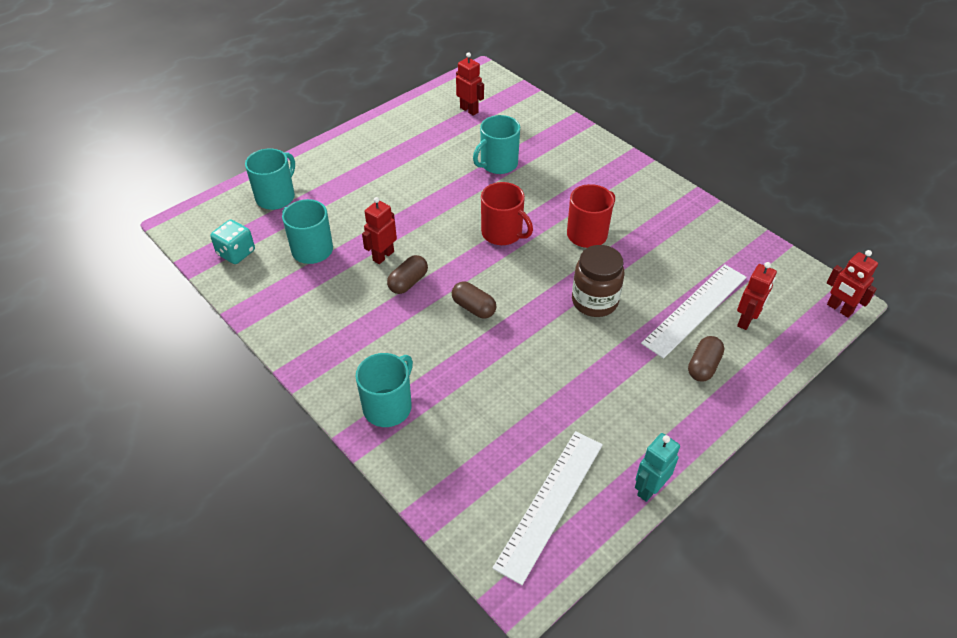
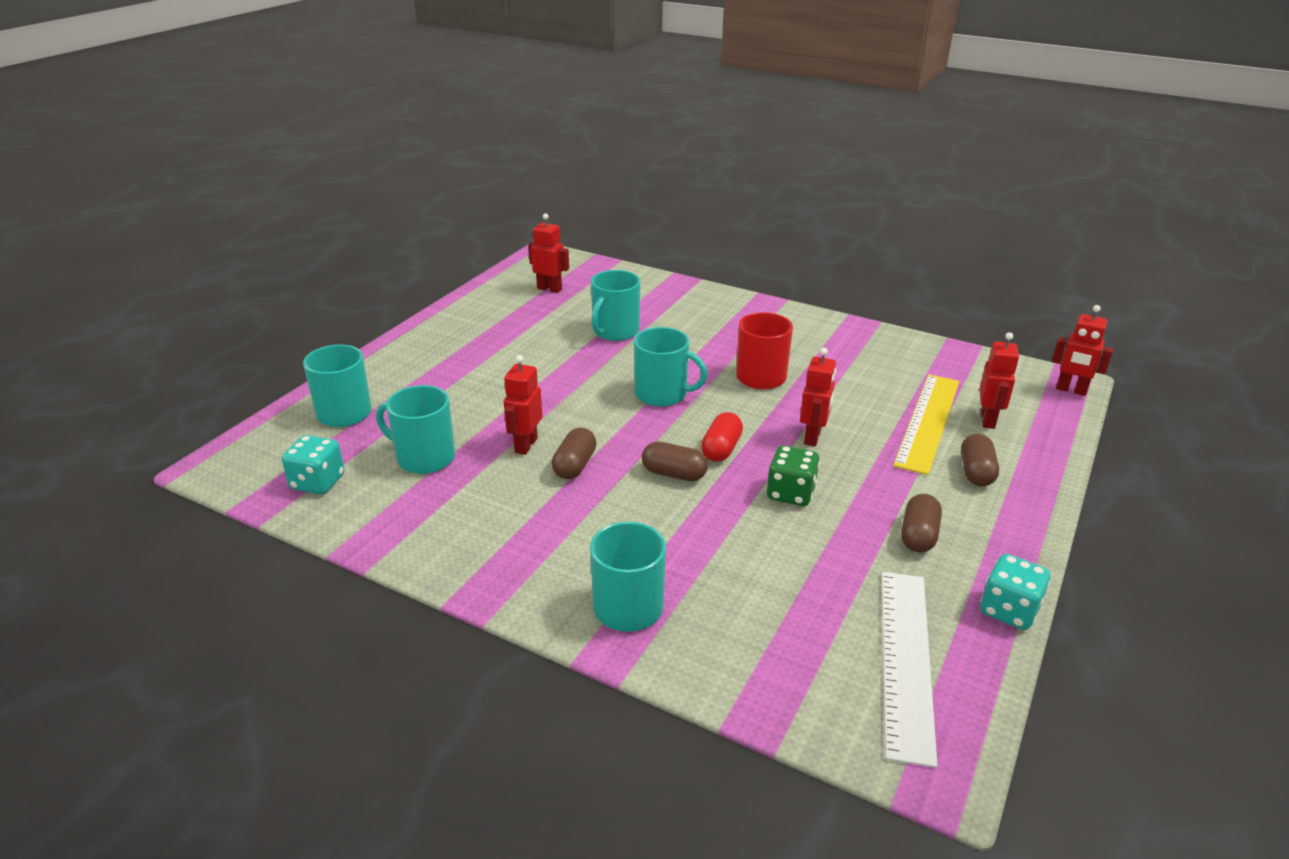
camera: 20 degrees left, 15 degrees down
red mug [481,182,533,245] -> turquoise mug [634,327,708,407]
brown jar [572,245,624,317] -> red robot [800,348,836,446]
turquoise robot [635,433,680,502] -> turquoise dice [980,554,1050,630]
white ruler [641,264,747,359] -> yellow ruler [893,374,959,475]
none -> red capsule [701,412,743,462]
none -> green dice [766,445,820,506]
none -> brown capsule [901,494,942,553]

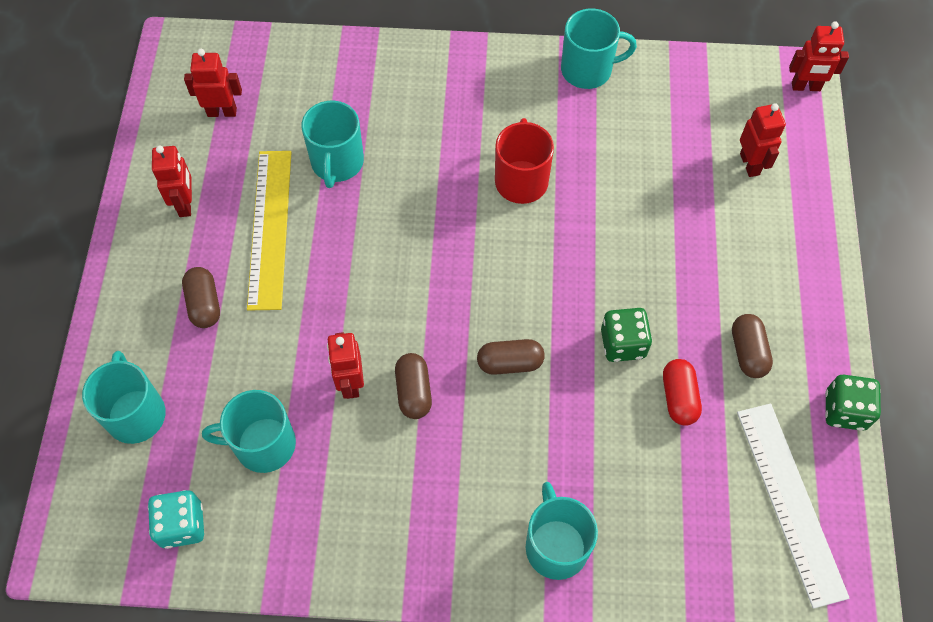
camera: 25 degrees left, 30 degrees up
turquoise mug [634,327,708,407] -> turquoise mug moved to [561,9,637,89]
red capsule [701,412,743,462] -> red capsule moved to [663,359,702,426]
red robot [800,348,836,446] -> red robot moved to [152,145,192,217]
yellow ruler [893,374,959,475] -> yellow ruler moved to [247,151,292,310]
brown capsule [961,434,999,486] -> brown capsule moved to [182,267,220,328]
turquoise dice [980,554,1050,630] -> green dice [825,375,881,431]

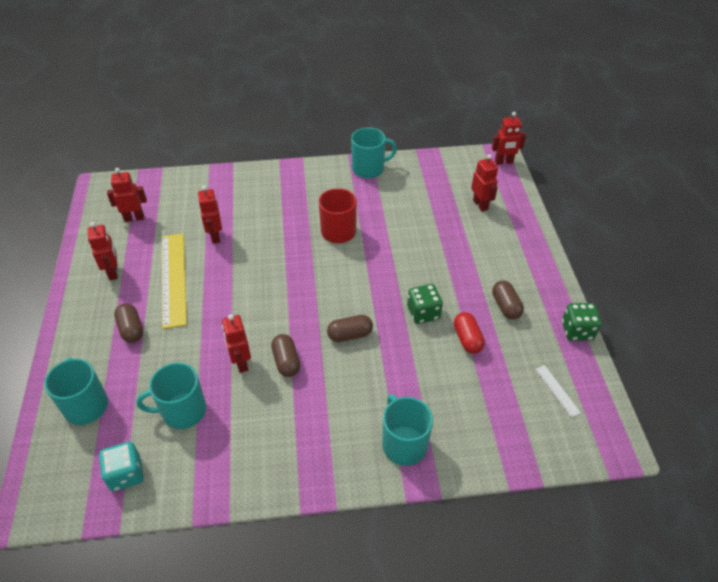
camera: 10 degrees left, 15 degrees down
turquoise mug [301,100,364,188] -> red robot [198,186,222,244]
white ruler [737,404,850,609] -> white ruler [536,365,581,417], size x0.43

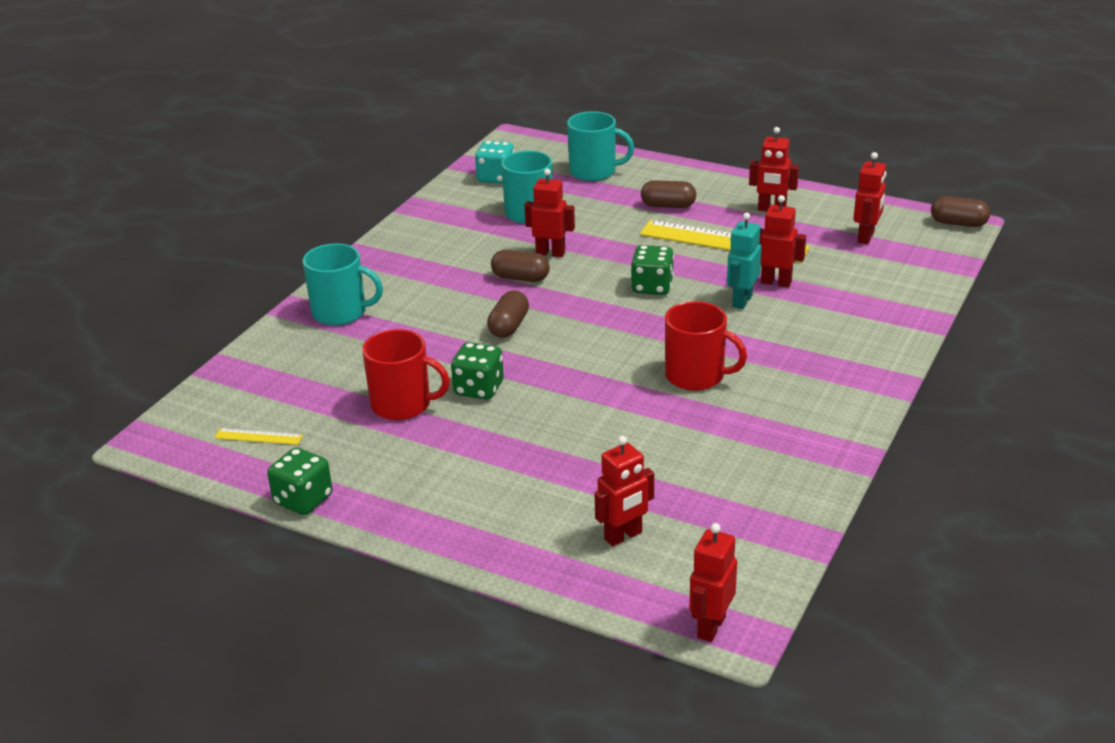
camera: 125 degrees right, 15 degrees down
turquoise mug [351,127,397,178] -> none
red capsule [454,312,485,354] -> red mug [362,329,450,420]
red robot [471,154,498,212] -> red robot turned 45 degrees counterclockwise [595,436,654,546]
brown capsule [492,281,524,320] -> brown capsule moved to [931,196,990,227]
white ruler [536,365,581,417] -> yellow ruler [214,428,303,445]
none -> green dice [631,245,674,295]
none -> turquoise robot [727,213,762,309]

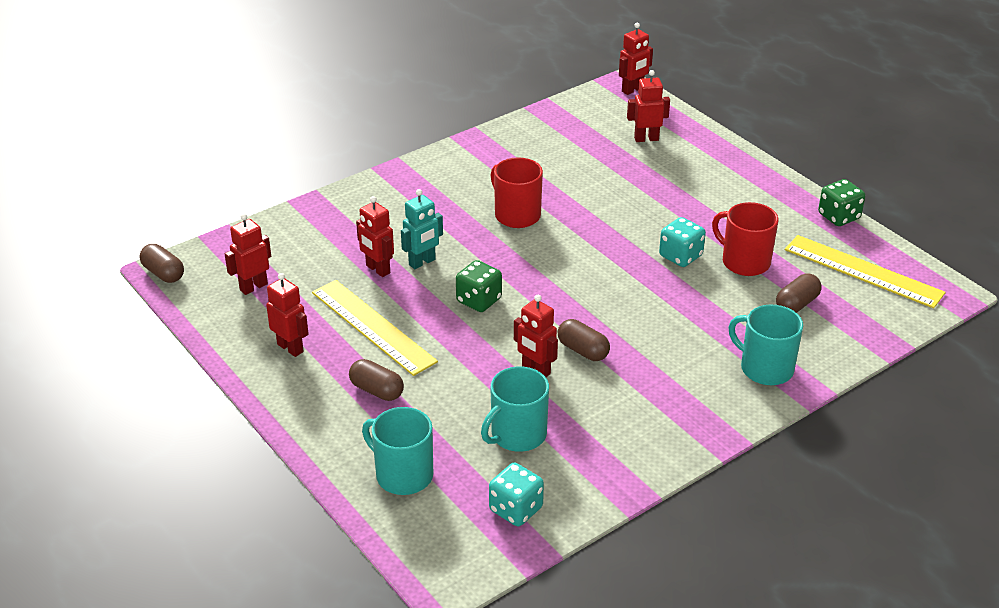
camera: 155 degrees left, 5 degrees up
yellow ruler [214,428,303,445] -> yellow ruler [785,235,946,308], size x2.31
green dice [451,342,504,400] -> turquoise dice [659,217,706,267]
brown capsule [487,291,529,338] -> brown capsule moved to [776,274,822,313]

